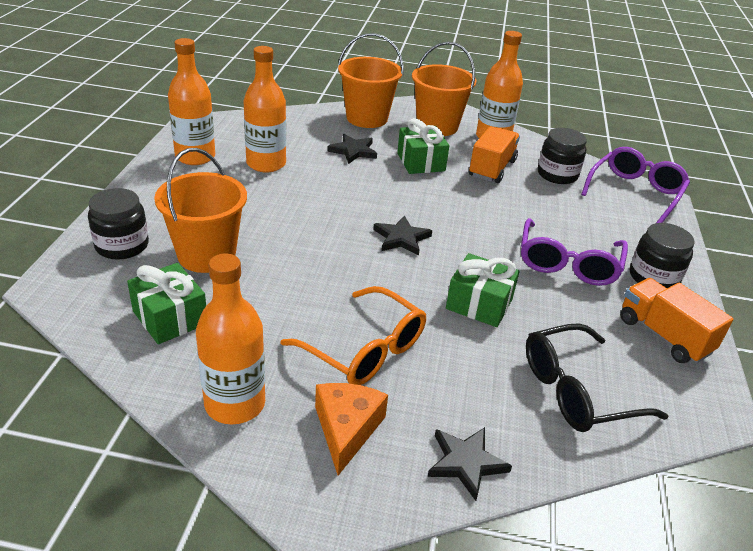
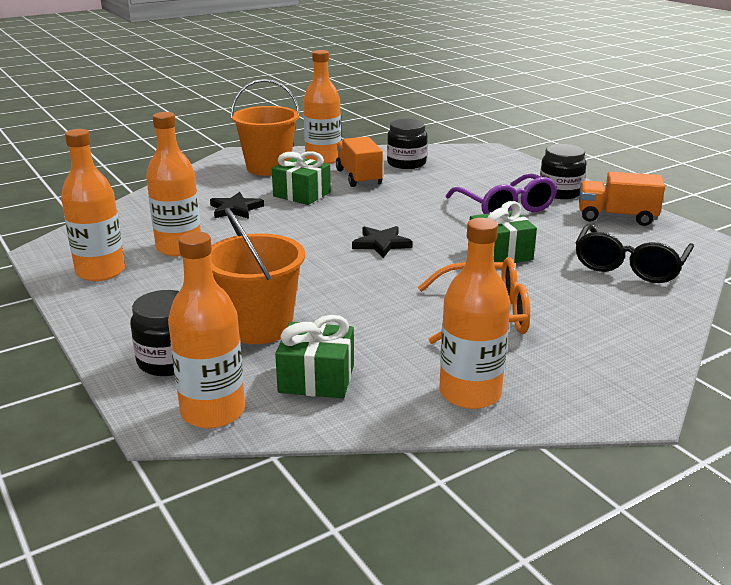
camera: 40 degrees left, 10 degrees down
orange cheese [315,383,388,475] -> none
orange bucket [338,33,404,128] -> none
black star [428,427,512,501] -> none
purple glasses [581,147,690,223] -> none
none -> orange bottle [168,231,245,428]

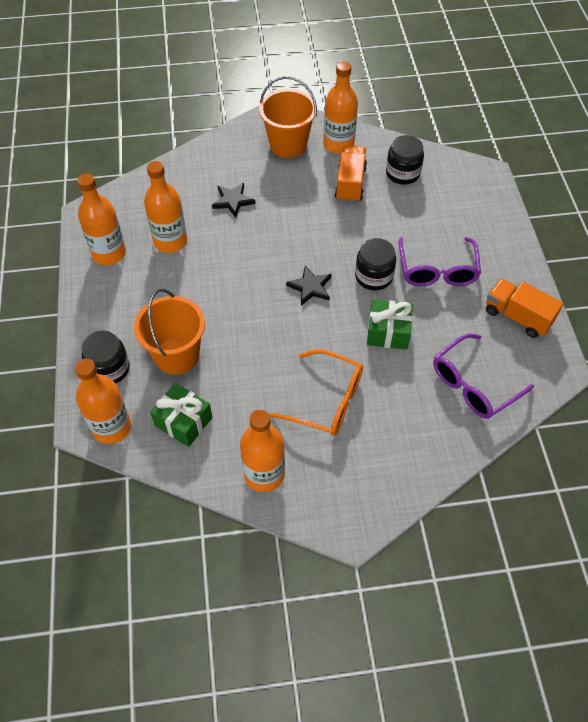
camera: 25 degrees right, 30 degrees up
green gift [272,151,331,205] -> none
black jar [540,144,586,199] -> black jar moved to [355,238,396,291]
black glasses [575,224,694,283] -> purple glasses [433,334,534,419]

